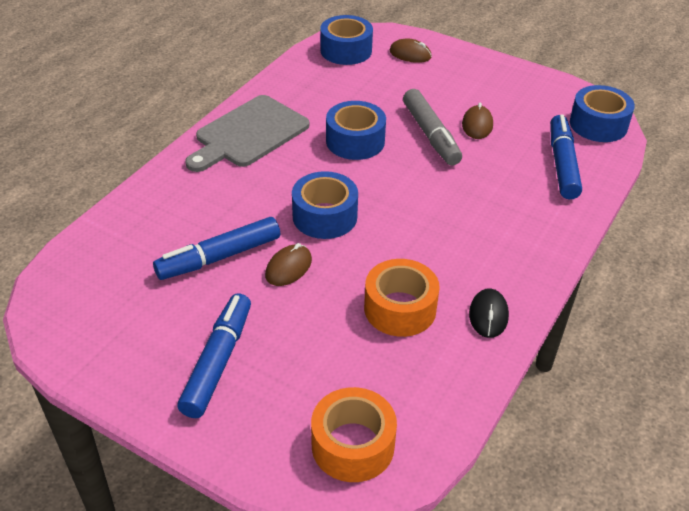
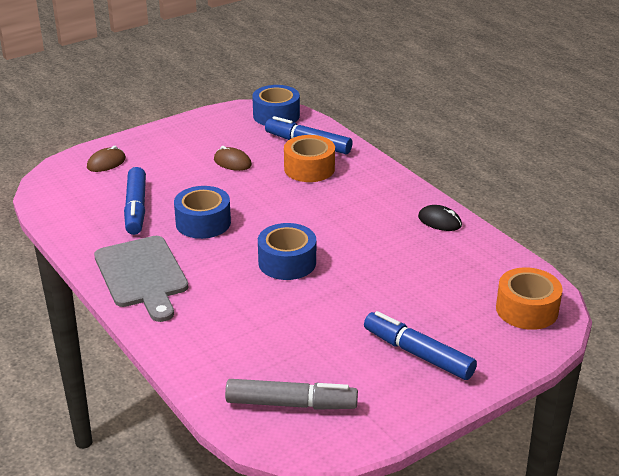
camera: 65 degrees left, 10 degrees down
blue marker [153,217,280,280] -> blue marker moved to [124,167,146,235]
brown mouse [265,243,312,286] -> none
blue tape [320,15,373,65] -> none
orange tape [364,259,440,337] -> orange tape moved to [284,135,335,182]
grey marker [403,89,462,166] -> grey marker moved to [225,379,358,410]

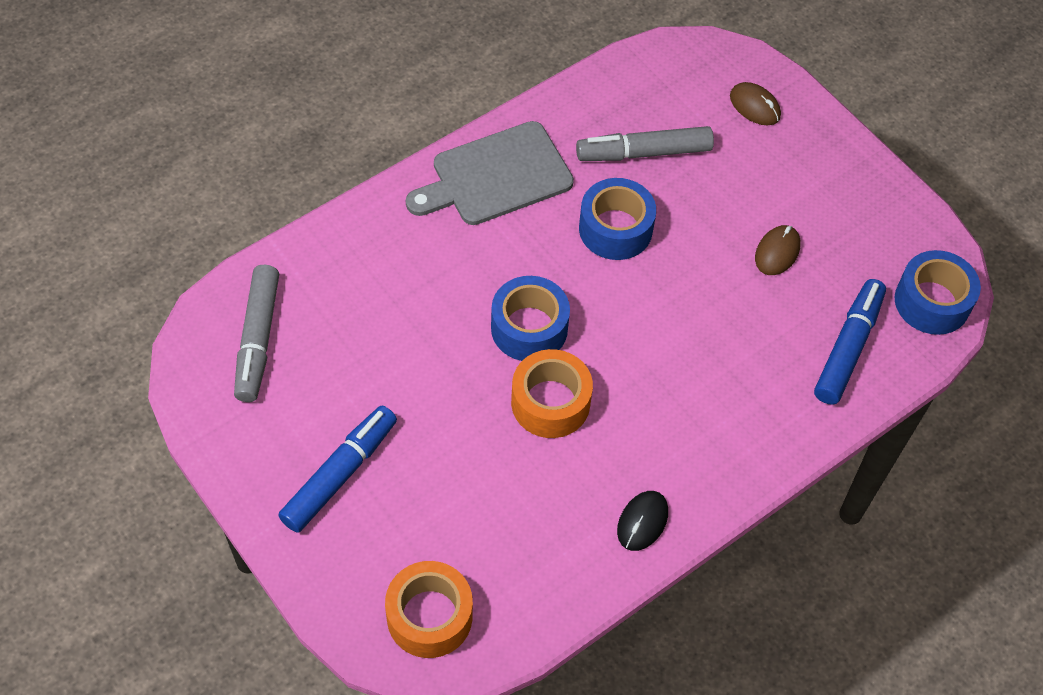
camera: 85 degrees right, 25 degrees up
blue marker [124,167,146,235] -> grey marker [576,126,714,161]
orange tape [284,135,335,182] -> orange tape moved to [511,349,593,438]

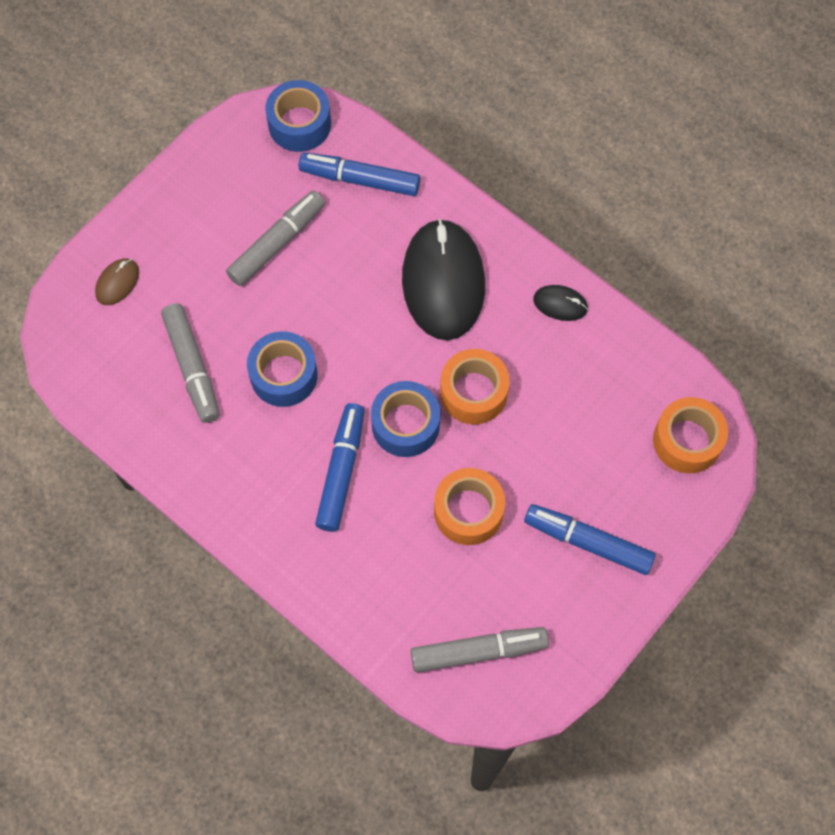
camera: 100 degrees left, 10 degrees up
grey cutting board [406,121,574,225] -> none
brown mouse [755,225,801,275] -> grey marker [226,191,325,286]
none -> blue marker [315,403,365,532]
none -> black mouse [402,218,485,340]
none -> orange tape [434,468,505,545]

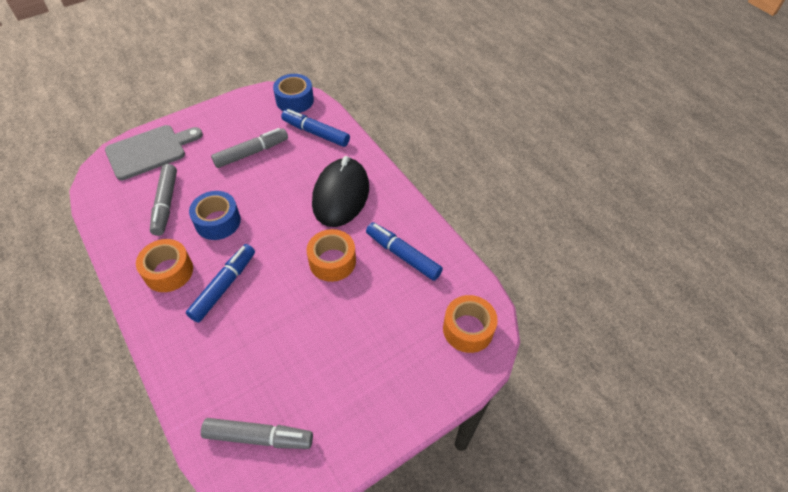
camera: 15 degrees right, 15 degrees down
brown mouse [95,258,139,305] -> grey cutting board [105,125,203,180]
blue tape [371,381,440,457] -> none
orange tape [434,468,505,545] -> orange tape moved to [136,239,193,292]
blue marker [524,504,656,575] -> blue marker moved to [366,222,443,281]
black mouse [533,285,588,321] -> none

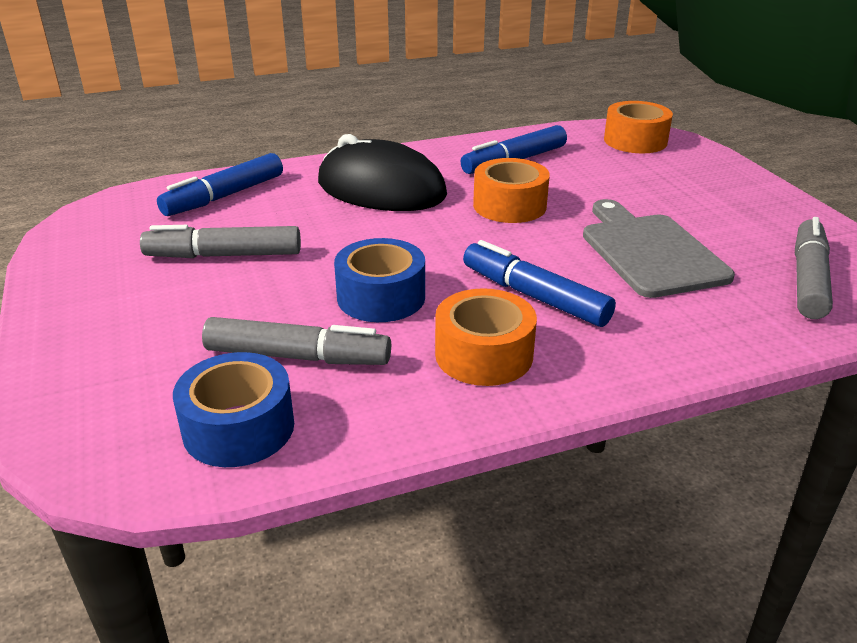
camera: 75 degrees left, 20 degrees down
grey cutting board [105,125,203,180] -> grey cutting board moved to [583,199,735,298]
grey marker [211,128,288,168] -> grey marker turned 75 degrees counterclockwise [140,225,301,258]
blue tape [273,74,314,113] -> blue tape moved to [173,352,294,467]

